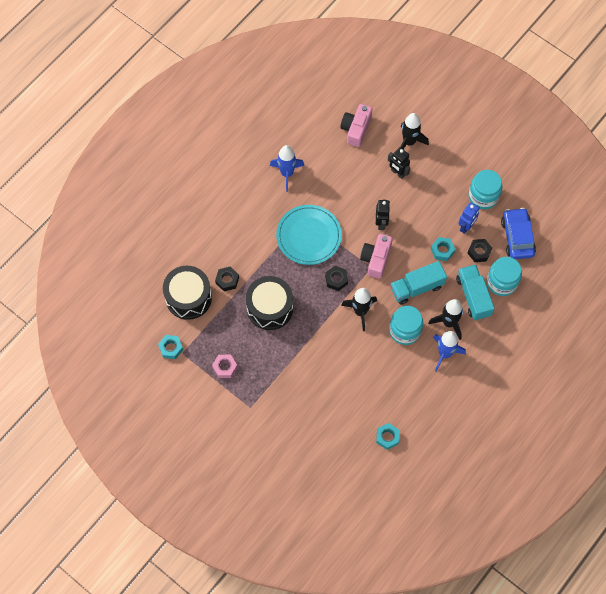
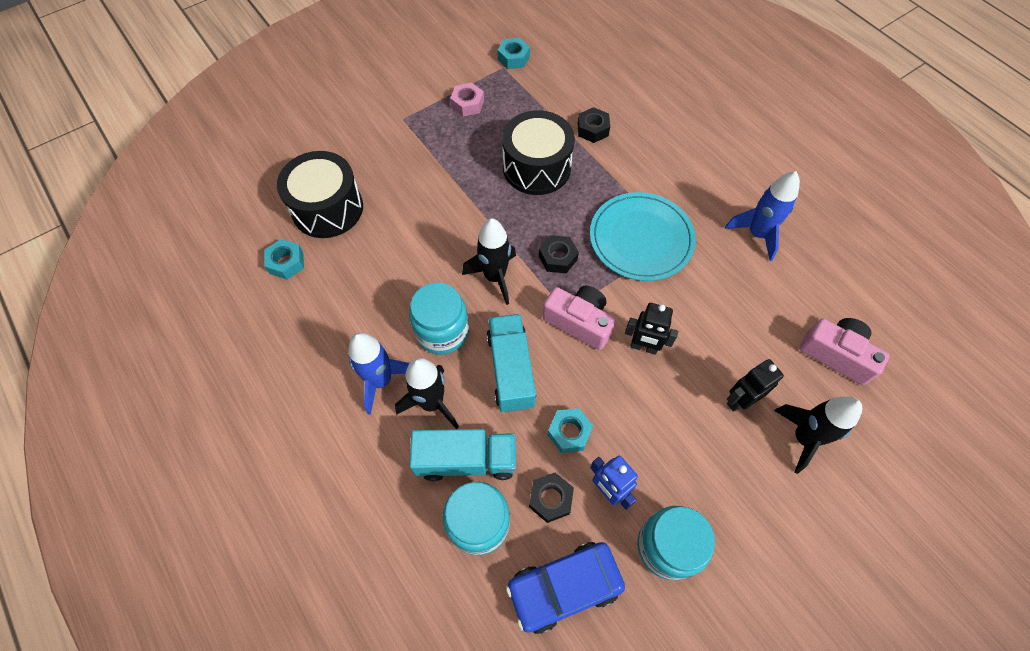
camera: 105 degrees right, 5 degrees down
black drum [163,266,212,320] -> black drum moved to [277,151,363,238]
blue car [501,208,536,259] -> blue car turned 150 degrees clockwise [506,542,625,634]

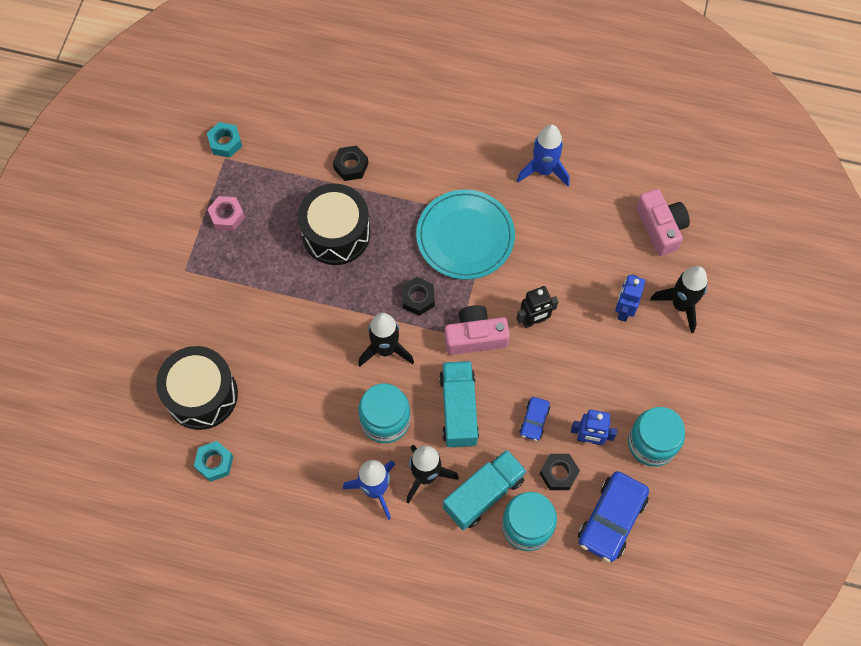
camera: 40 degrees left, 5 degrees up
turquoise truck [487,314,536,412] -> turquoise truck turned 45 degrees clockwise [439,361,479,448]
turquoise nut [548,408,593,453] -> blue car [519,397,550,441]
black robot [727,359,784,412] -> blue robot [615,275,645,322]
pink camera [799,318,889,385] -> pink camera turned 75 degrees clockwise [636,189,690,256]

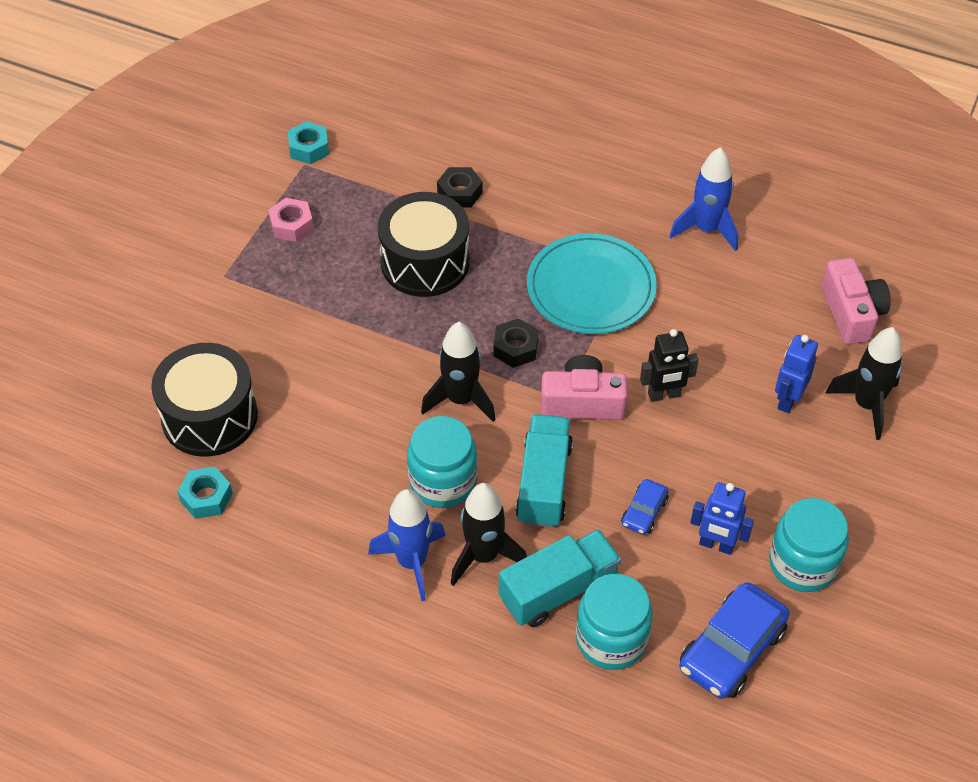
camera: 10 degrees right, 15 degrees down
black nut [540,454,580,490] -> none

